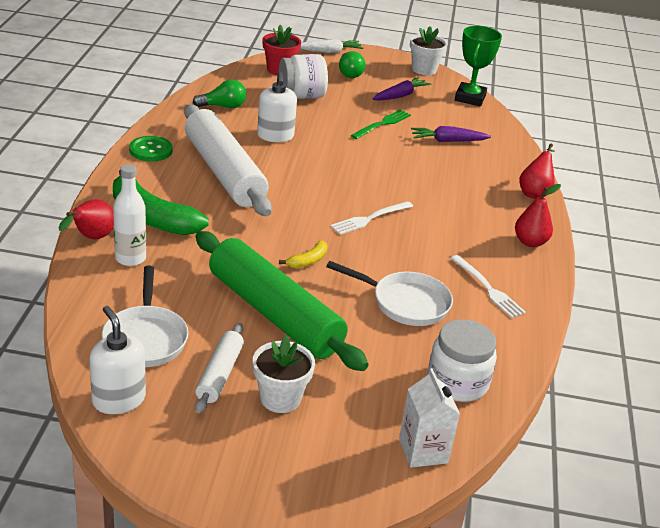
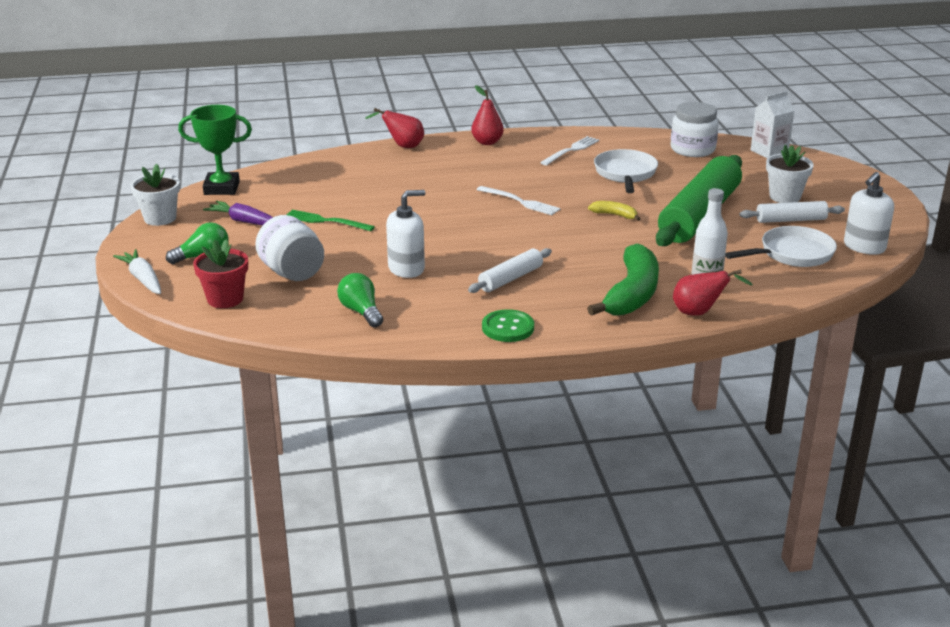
camera: 105 degrees left, 5 degrees down
white rolling pin [184,104,272,216] -> white rolling pin [468,248,552,293], size x0.48
purple carrot [411,126,491,142] -> none

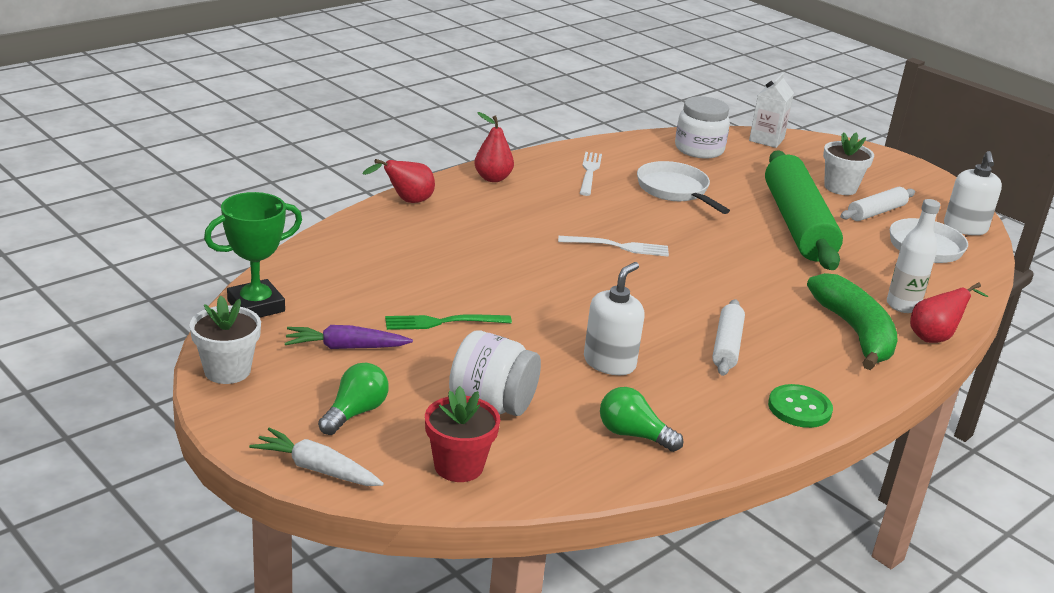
camera: 35 degrees left, 0 degrees up
yellow banana [588,201,641,221] -> none

